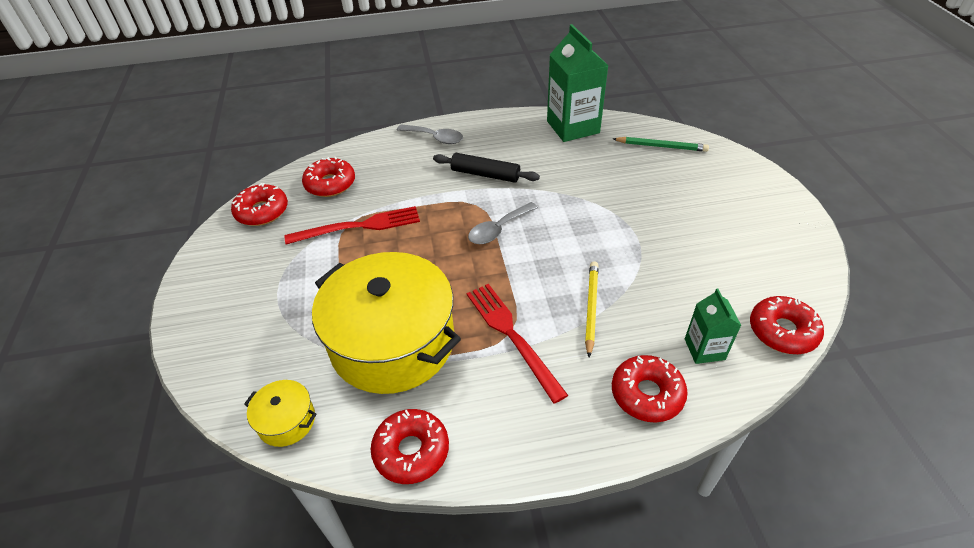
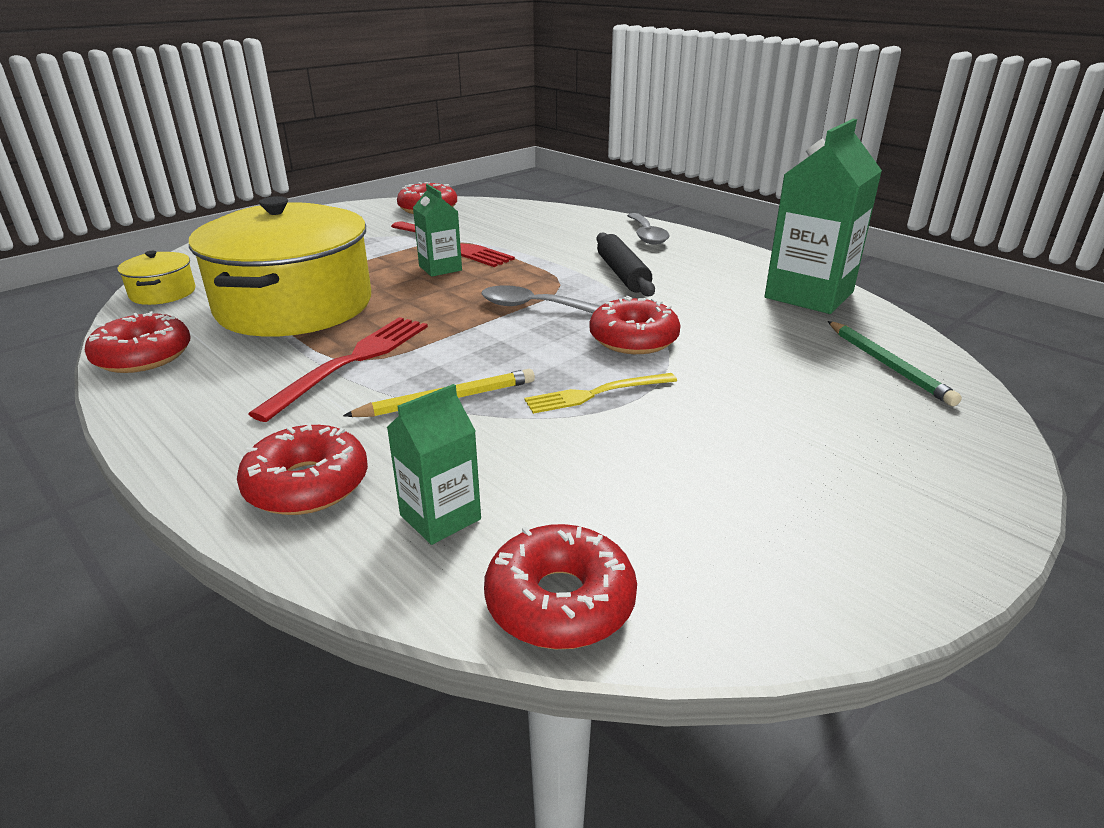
camera: 55 degrees right, 15 degrees down
red donut [302,157,355,197] -> red donut moved to [589,296,681,354]
none -> green carton [413,184,462,277]
none -> yellow fork [524,373,677,414]

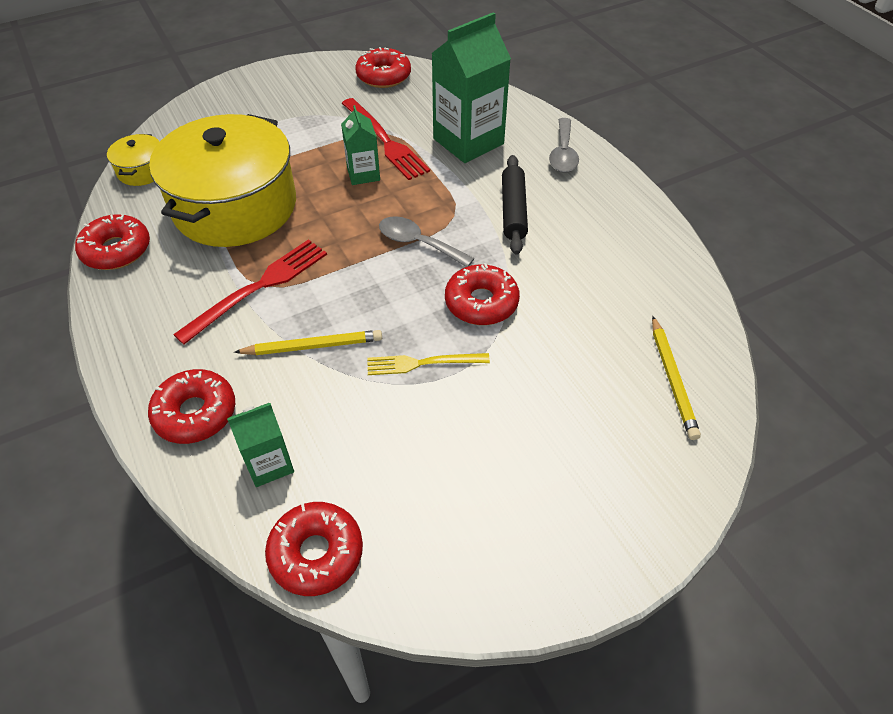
camera: 15 degrees right, 20 degrees up
green carton [765,119,882,314] -> green carton moved to [431,12,511,163]
green pencil [828,321,962,406] -> yellow pencil [652,316,701,440]

